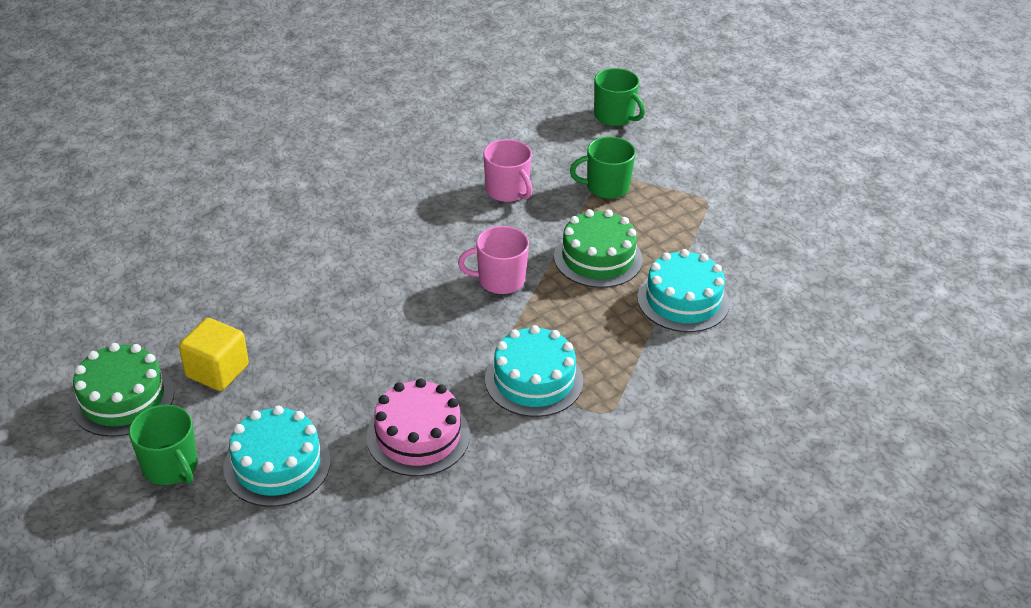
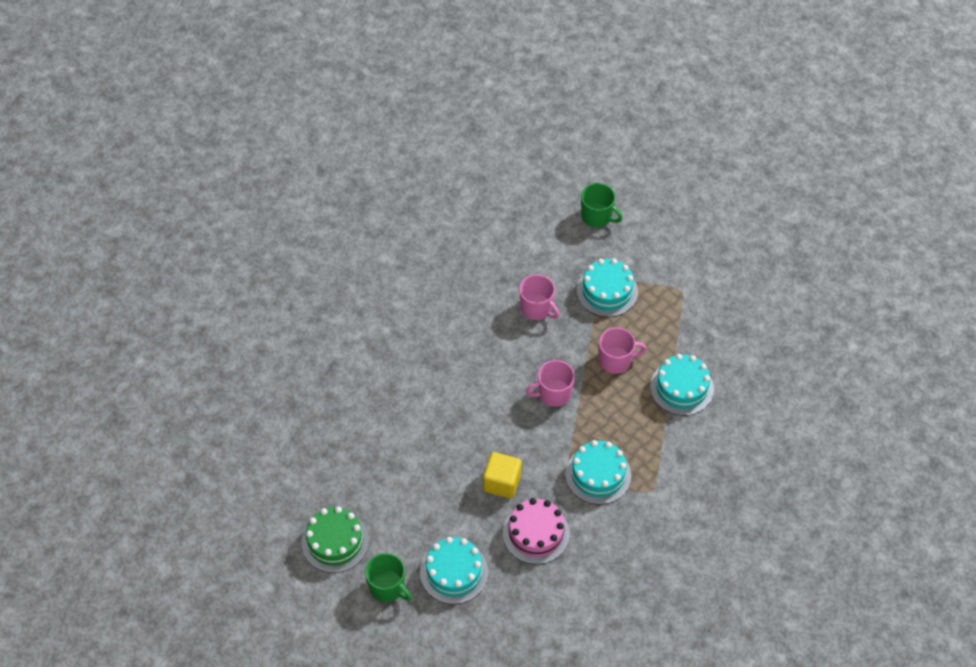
camera: 10 degrees left, 15 degrees up
yellow cube [179,318,249,391] -> yellow cube moved to [483,452,522,498]
green cake [554,209,643,288] -> pink mug [599,328,647,374]
green mug [570,137,636,199] -> turquoise cake [577,258,638,317]

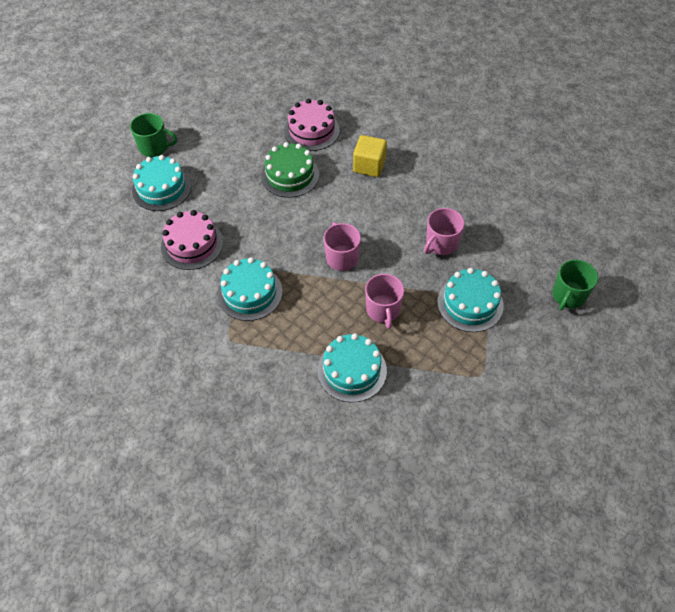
camera: 90 degrees right, 0 degrees up
green cake [301,506,369,573] -> green cake moved to [261,142,319,198]
green mug [365,553,412,602] -> green mug turned 120 degrees counterclockwise [130,113,177,157]
yellow cube [483,452,522,498] -> yellow cube moved to [353,135,387,177]
none -> pink cake [284,99,340,151]

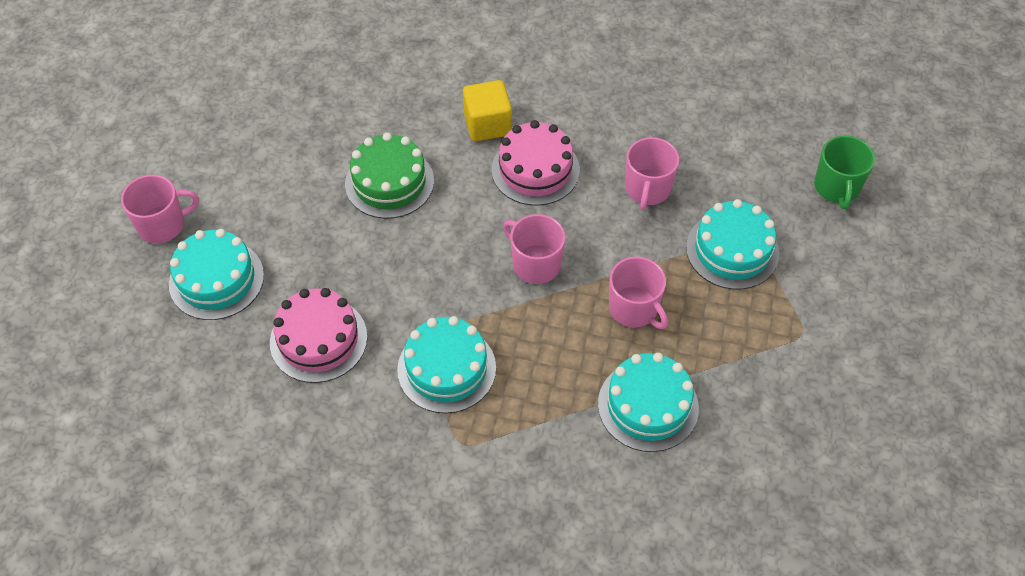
camera: 30 degrees left, 0 degrees up
green mug [130,113,177,157] -> pink mug [121,175,199,243]
pink cake [284,99,340,151] -> pink cake moved to [491,120,580,206]

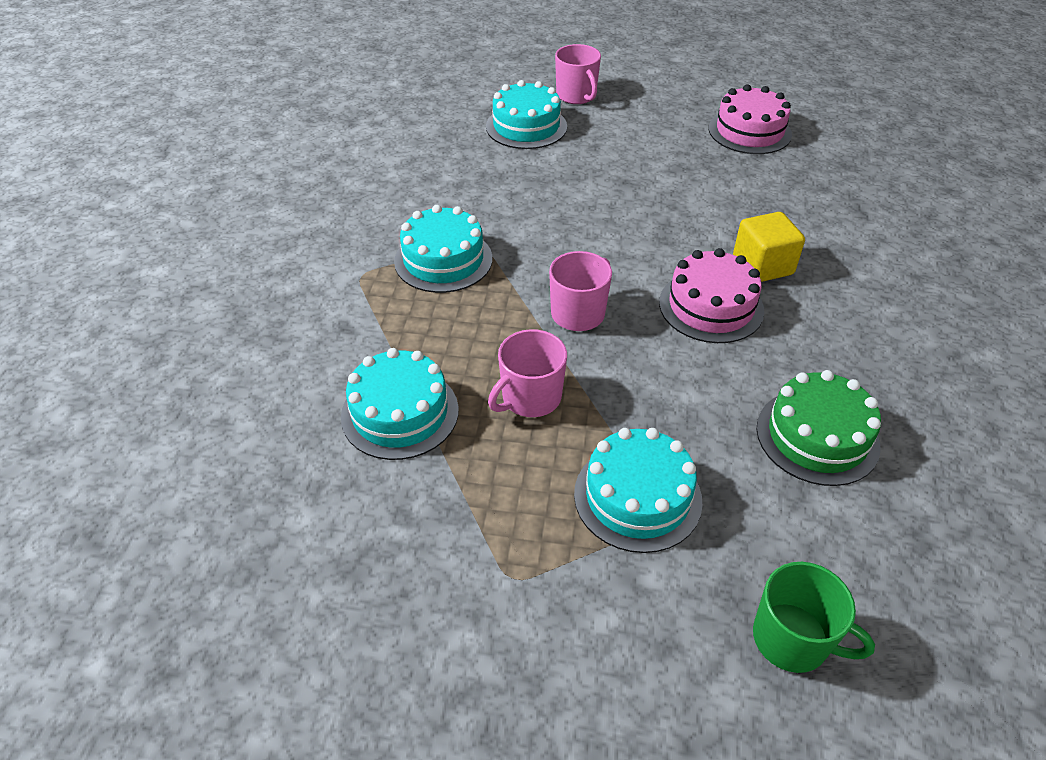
camera: 85 degrees right, 10 degrees down
pink cake [270,288,367,383] -> pink cake moved to [709,84,792,154]
green cake [345,133,434,219] -> green cake moved to [757,370,881,486]
pink mug [625,137,679,210] -> none
green mug [814,136,875,209] -> green mug turned 150 degrees counterclockwise [753,562,875,673]

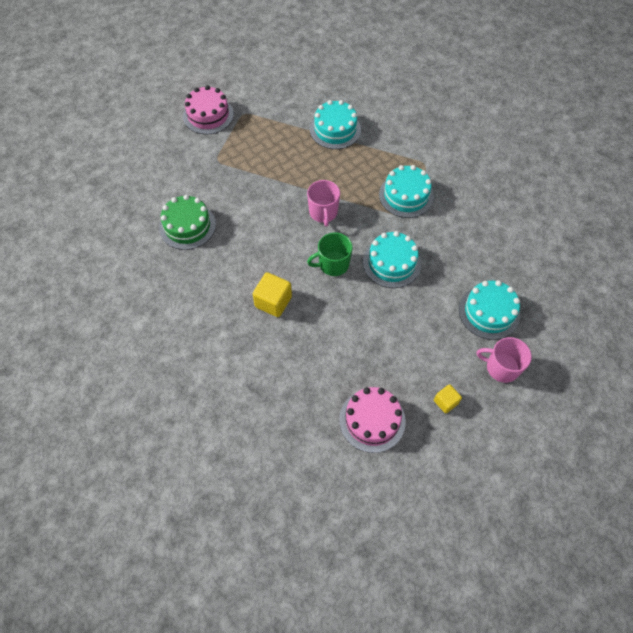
camera: 135 degrees right, 15 degrees up
pink mug [488,329,567,417] -> none
turquoise cake [574,428,702,553] -> turquoise cake moved to [363,231,421,288]
pink cake [659,248,765,343] -> pink cake moved to [183,85,234,135]
green mug [753,562,875,673] -> green mug moved to [307,232,352,276]
none -> yellow cube [434,384,462,413]

